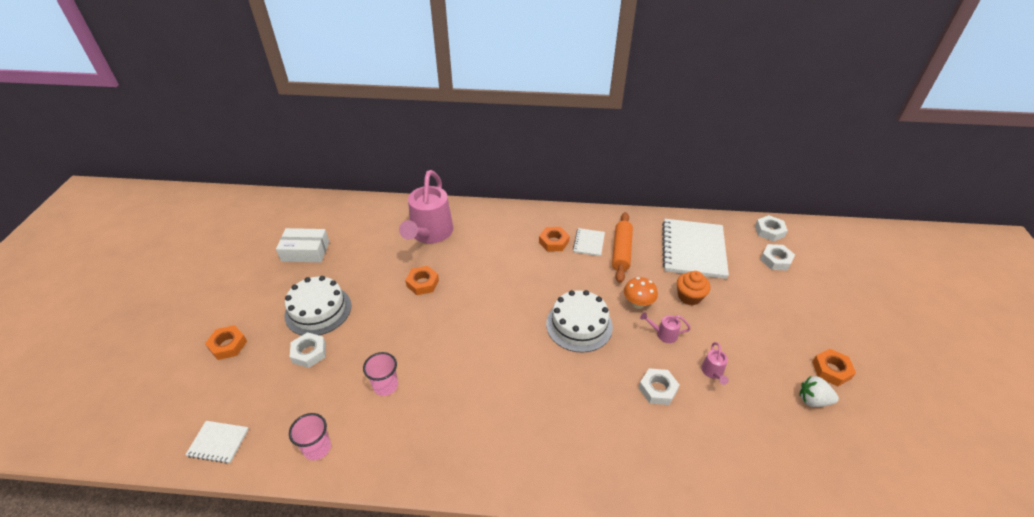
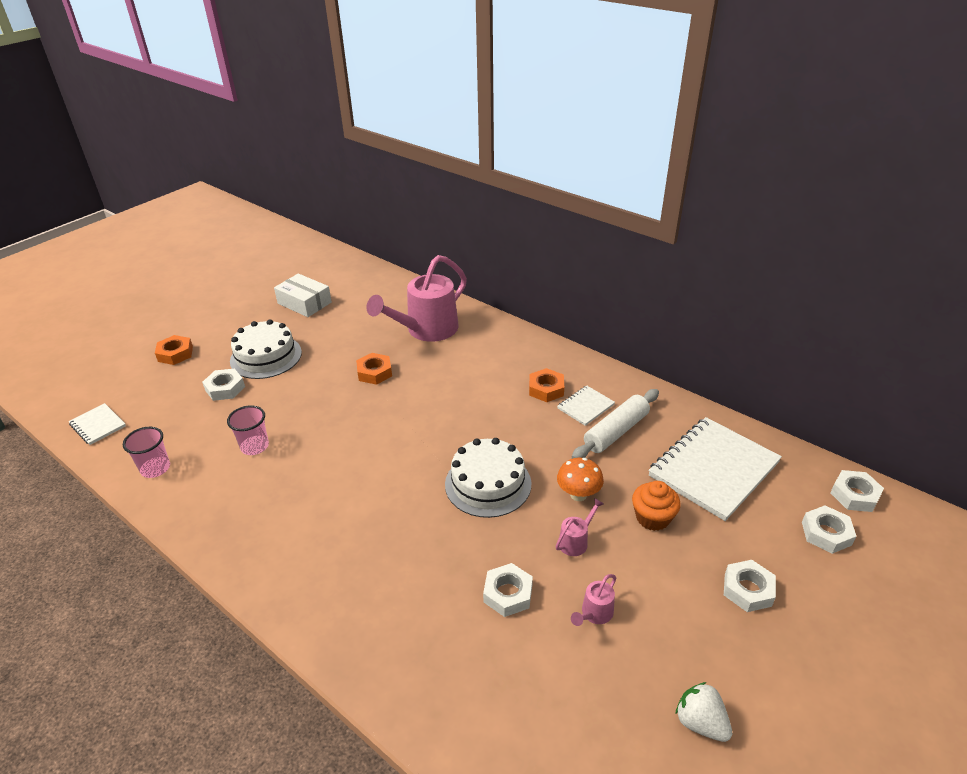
camera: 35 degrees right, 5 degrees down
orange rolling pin [612,212,633,283] -> white rolling pin [572,389,659,459]
pink watering can [640,312,691,343] -> pink watering can turned 90 degrees clockwise [555,498,604,556]
orange nut [812,349,856,386] -> none
none -> white nut [724,560,776,612]

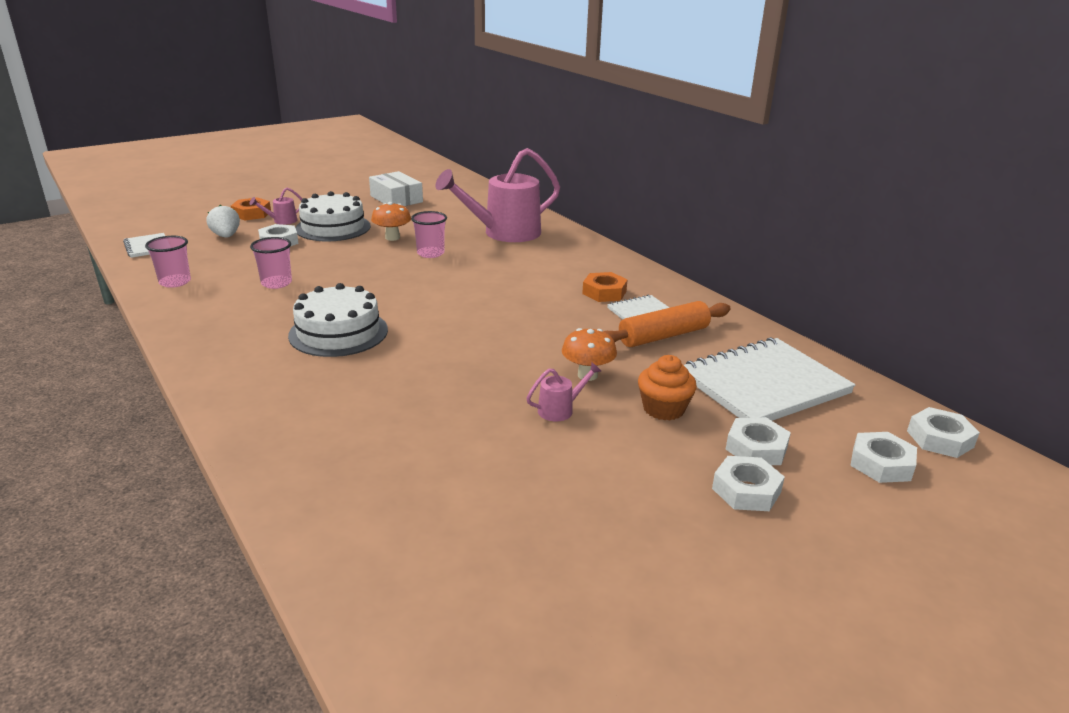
camera: 15 degrees right, 10 degrees down
orange nut [356,353,392,385] -> pink cup [411,211,447,258]
white cake [445,438,531,518] -> white cake moved to [288,283,388,357]
white nut [483,563,533,617] -> white nut moved to [726,417,791,465]
pink watering can [571,574,616,626] -> pink watering can moved to [250,188,302,225]
white rolling pin [572,389,659,459] -> orange rolling pin [603,301,731,347]
white strawberry [676,682,732,742] -> white strawberry moved to [206,205,240,238]
none -> orange mushroom [371,202,411,241]

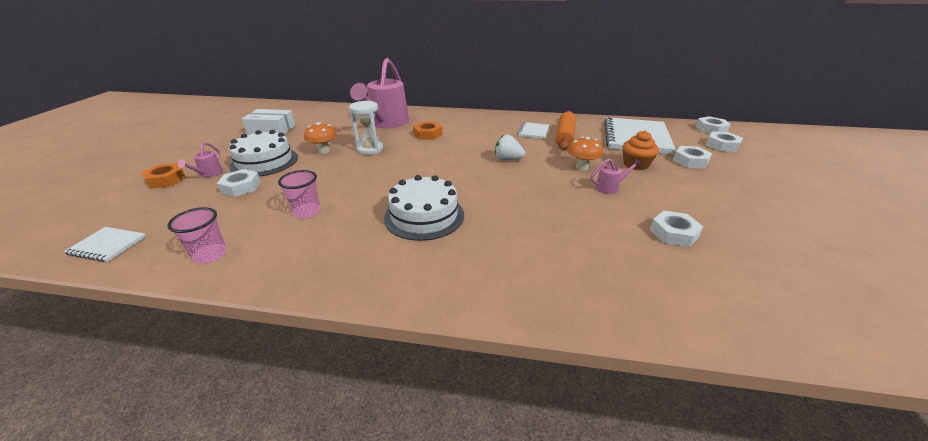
camera: 45 degrees left, 5 degrees up
white strawberry [206,205,240,238] -> white strawberry moved to [495,135,525,160]
pink cup [411,211,447,258] -> white hourglass [349,101,383,155]
pink watering can [526,362,601,422] -> pink watering can turned 60 degrees clockwise [591,159,642,194]
orange nut [582,272,628,302] -> orange nut moved to [413,122,442,140]
white nut [712,456,785,511] -> white nut moved to [650,211,703,247]

